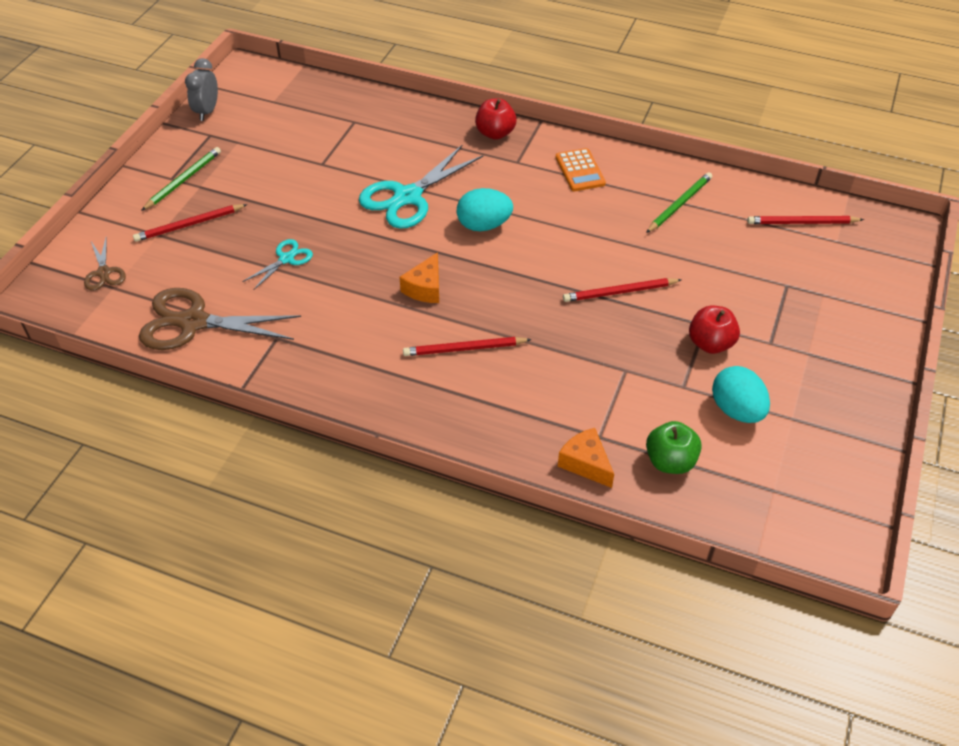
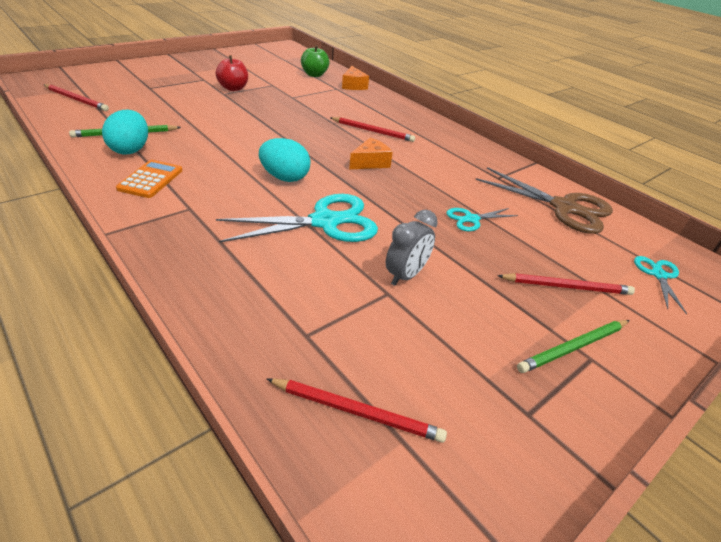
camera: 155 degrees left, 10 degrees down
brown scissors [84,238,126,291] -> turquoise scissors [634,256,687,314]
grey clock [185,58,218,121] -> grey clock moved to [386,210,438,286]
red apple [475,98,517,140] -> none
red pencil [563,278,681,302] -> red pencil moved to [267,378,447,443]
turquoise egg [712,366,770,423] -> turquoise egg moved to [102,110,148,154]

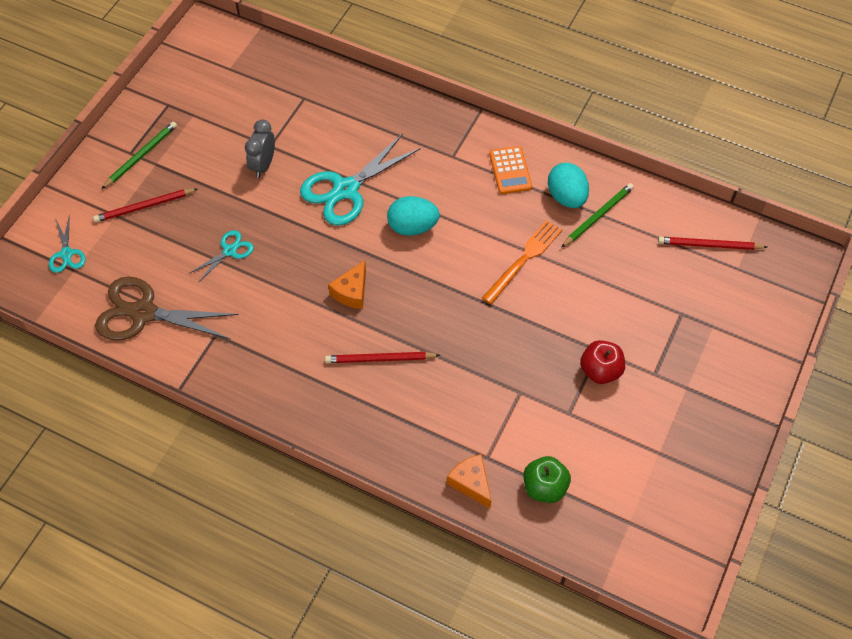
camera: 160 degrees right, 20 degrees up
red pencil [267,378,447,443] -> none
none -> orange fork [482,220,562,304]

